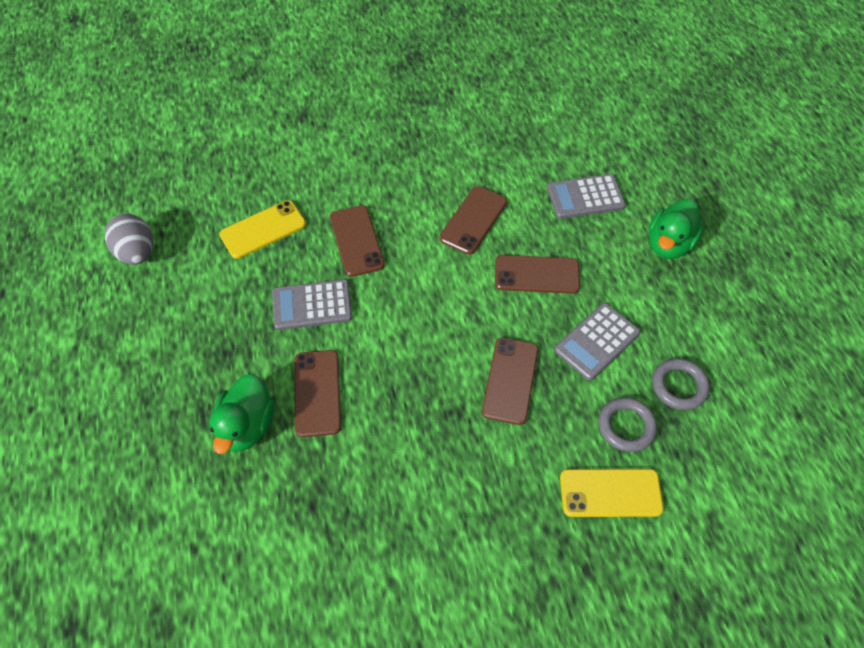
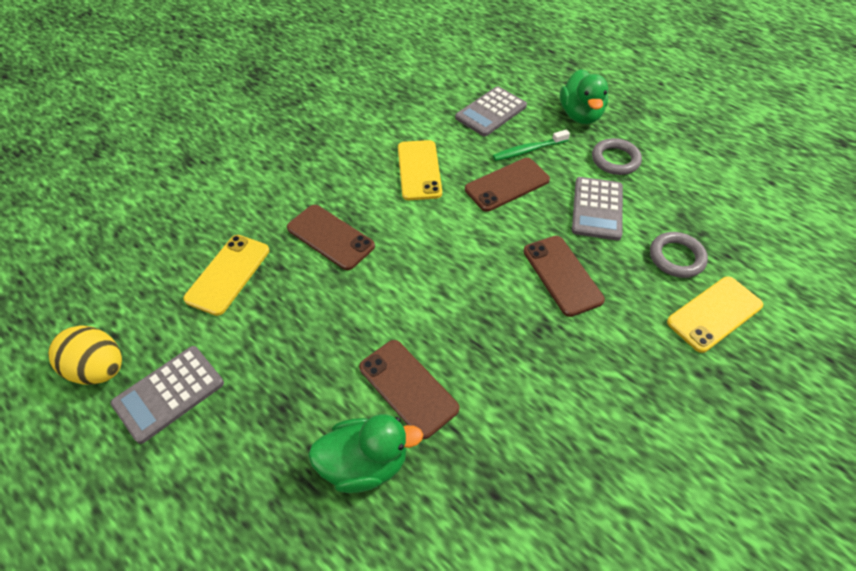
camera: 35 degrees left, 5 degrees down
grey egg [105,214,153,265] -> yellow egg [48,325,122,384]
green duck [210,374,275,454] -> green duck turned 75 degrees counterclockwise [308,414,423,493]
grey calculator [272,279,352,330] -> grey calculator moved to [111,346,224,444]
brown phone [439,186,507,255] -> yellow phone [398,140,442,200]
grey ring [652,358,710,410] -> grey ring moved to [592,138,642,175]
none -> green toothbrush [493,130,570,161]

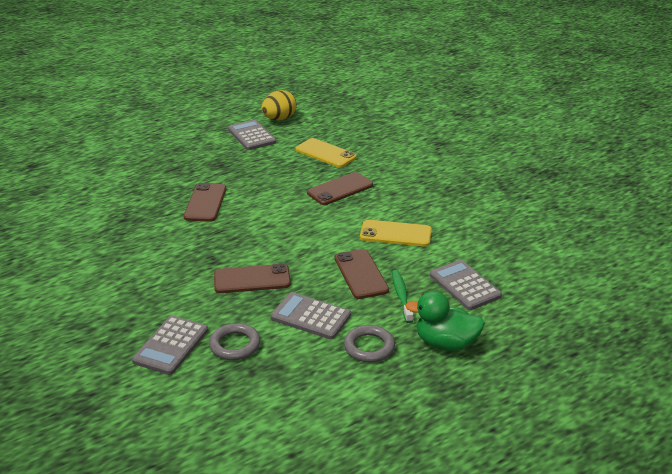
camera: 105 degrees right, 20 degrees down
green duck [308,414,423,493] -> none
brown phone [359,340,459,439] -> brown phone turned 60 degrees counterclockwise [183,183,226,222]
yellow phone [667,276,763,353] -> grey calculator [132,316,208,375]

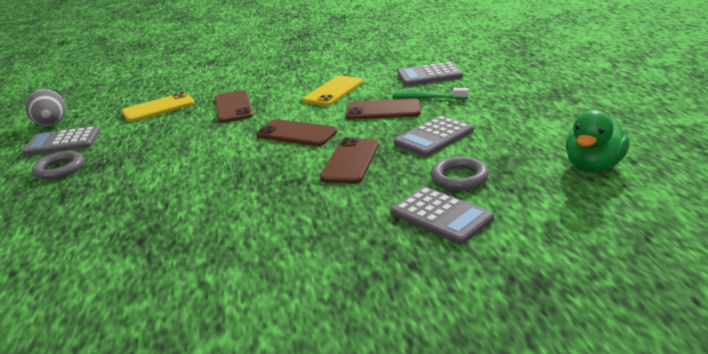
camera: 65 degrees left, 5 degrees down
brown phone [183,183,226,222] -> brown phone moved to [256,119,337,146]
yellow egg [262,90,297,121] -> grey egg [25,89,66,127]
grey ring [344,325,395,362] -> grey ring moved to [32,151,84,180]
green duck [405,291,485,351] -> green duck moved to [566,110,629,173]

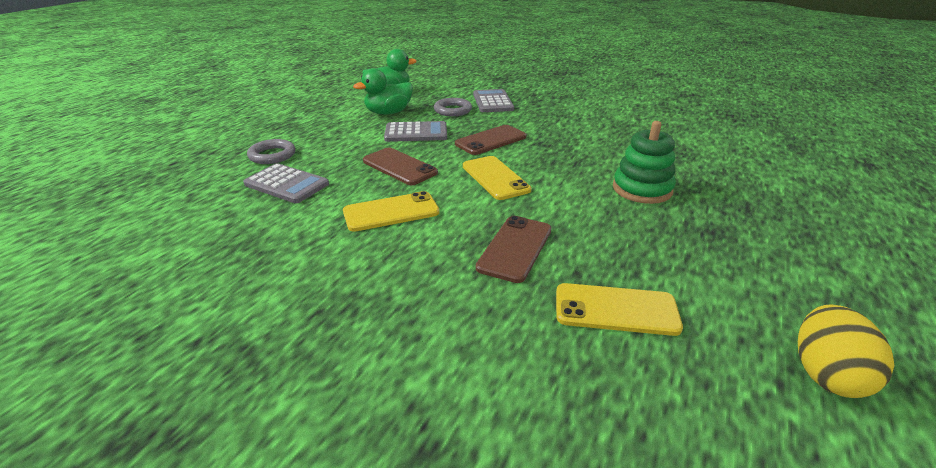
camera: 145 degrees left, 5 degrees up
grey calculator [23,126,100,156] -> none
grey egg [25,89,66,127] -> yellow egg [798,305,894,398]
grey ring [32,151,84,180] -> grey ring moved to [247,139,295,164]
brown phone [256,119,337,146] -> yellow phone [463,156,532,200]
green toothbrush [393,88,468,99] -> none
none -> green duck [353,68,413,115]
none -> green stacking toy [613,121,676,204]

